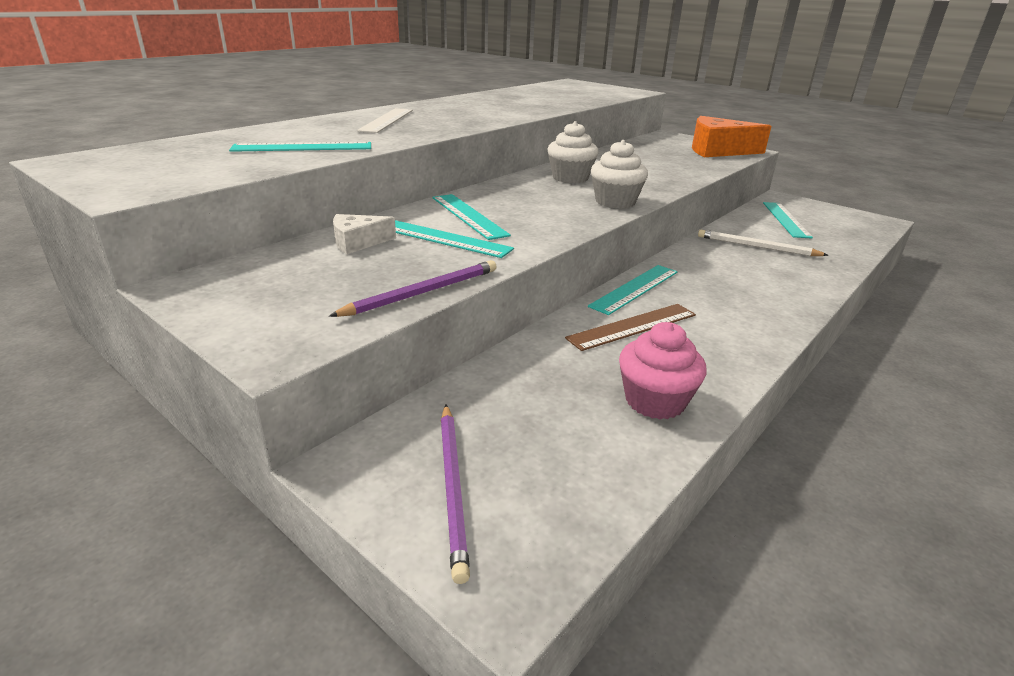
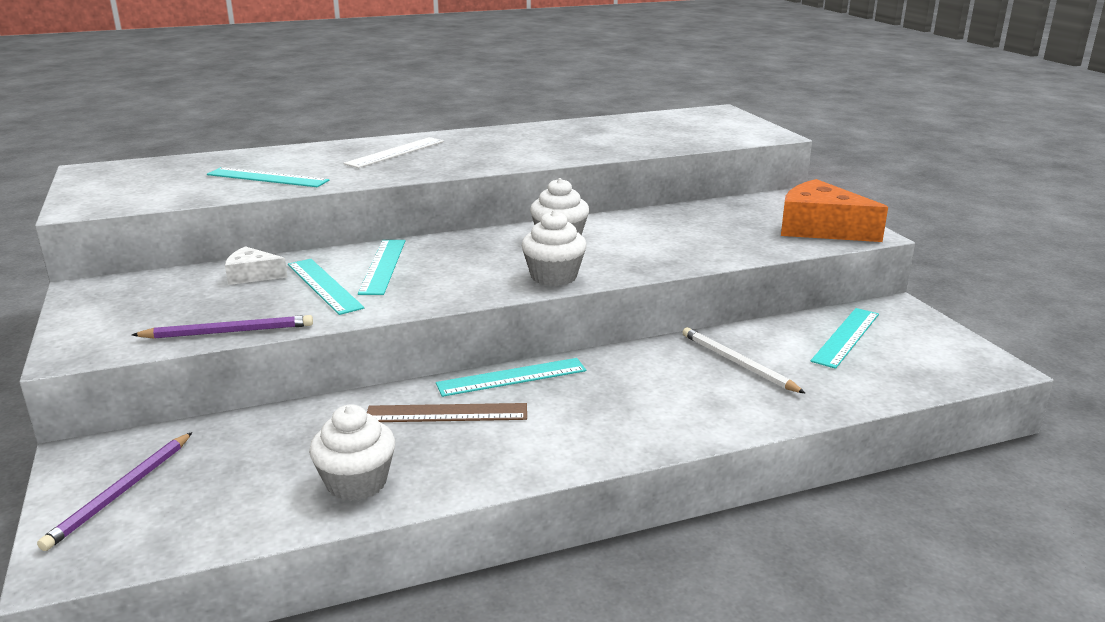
camera: 30 degrees right, 5 degrees down
pink cupcake [619,322,707,419] -> white cupcake [309,404,395,501]

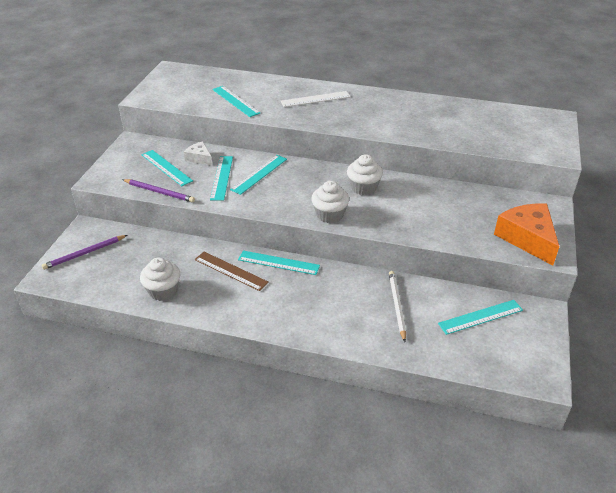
camera: 35 degrees right, 15 degrees up
none -> turquoise ruler [141,150,193,186]

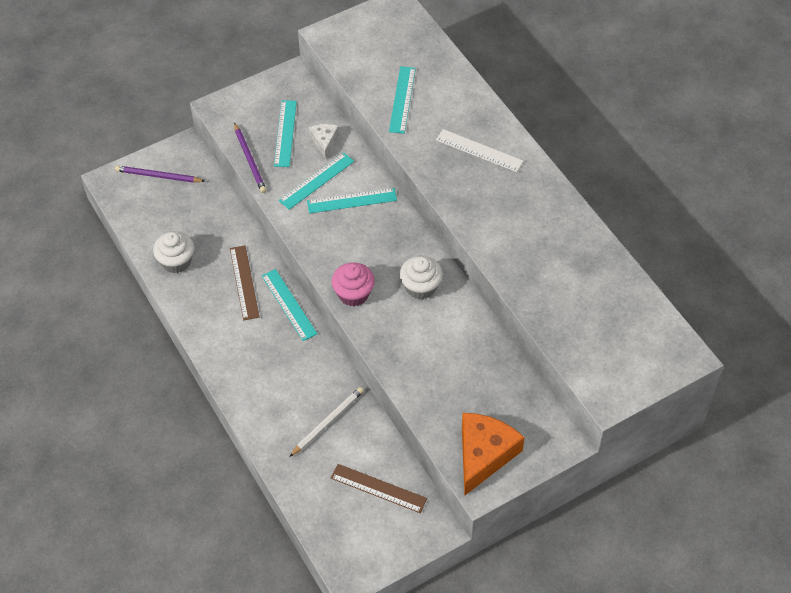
camera: 45 degrees right, 15 degrees up
white cupcake [311,181,349,223] -> pink cupcake [331,262,375,306]
turquoise ruler [438,300,523,335] -> brown ruler [331,464,427,513]

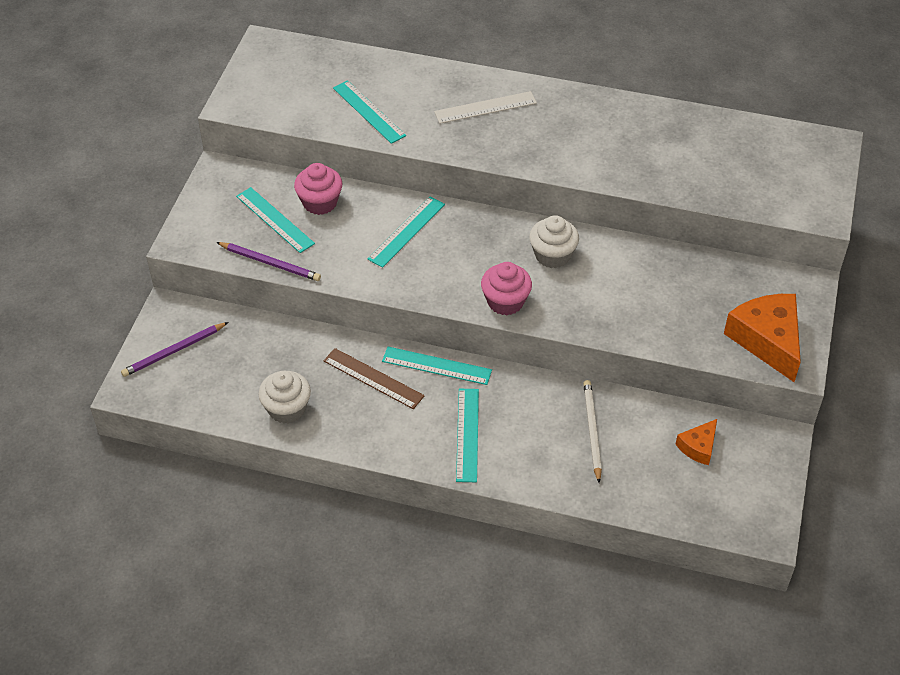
camera: 45 degrees left, 5 degrees down
turquoise ruler [279,153,354,210] -> turquoise ruler moved to [456,389,479,482]
white cheese [309,124,339,159] -> pink cupcake [294,163,342,215]
brown ruler [331,464,427,513] -> orange cheese [675,419,717,465]

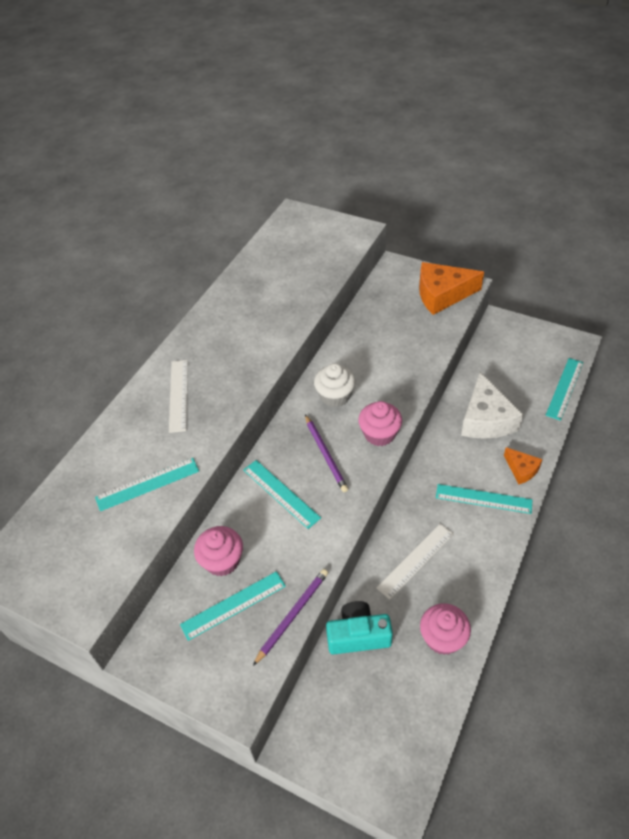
camera: 75 degrees left, 0 degrees up
purple pencil [121,322,228,377] -> purple pencil moved to [305,415,348,492]
white cupcake [259,371,311,424] -> pink cupcake [420,603,471,655]
brown ruler [324,348,425,409] -> white ruler [376,524,454,600]
turquoise ruler [382,347,492,385] -> turquoise ruler moved to [545,358,583,421]
white pencil [583,380,602,483] -> white cheese [461,371,523,439]
orange cheese [675,419,717,465] -> orange cheese moved to [504,447,543,485]
none -> turquoise camera [326,601,393,654]

